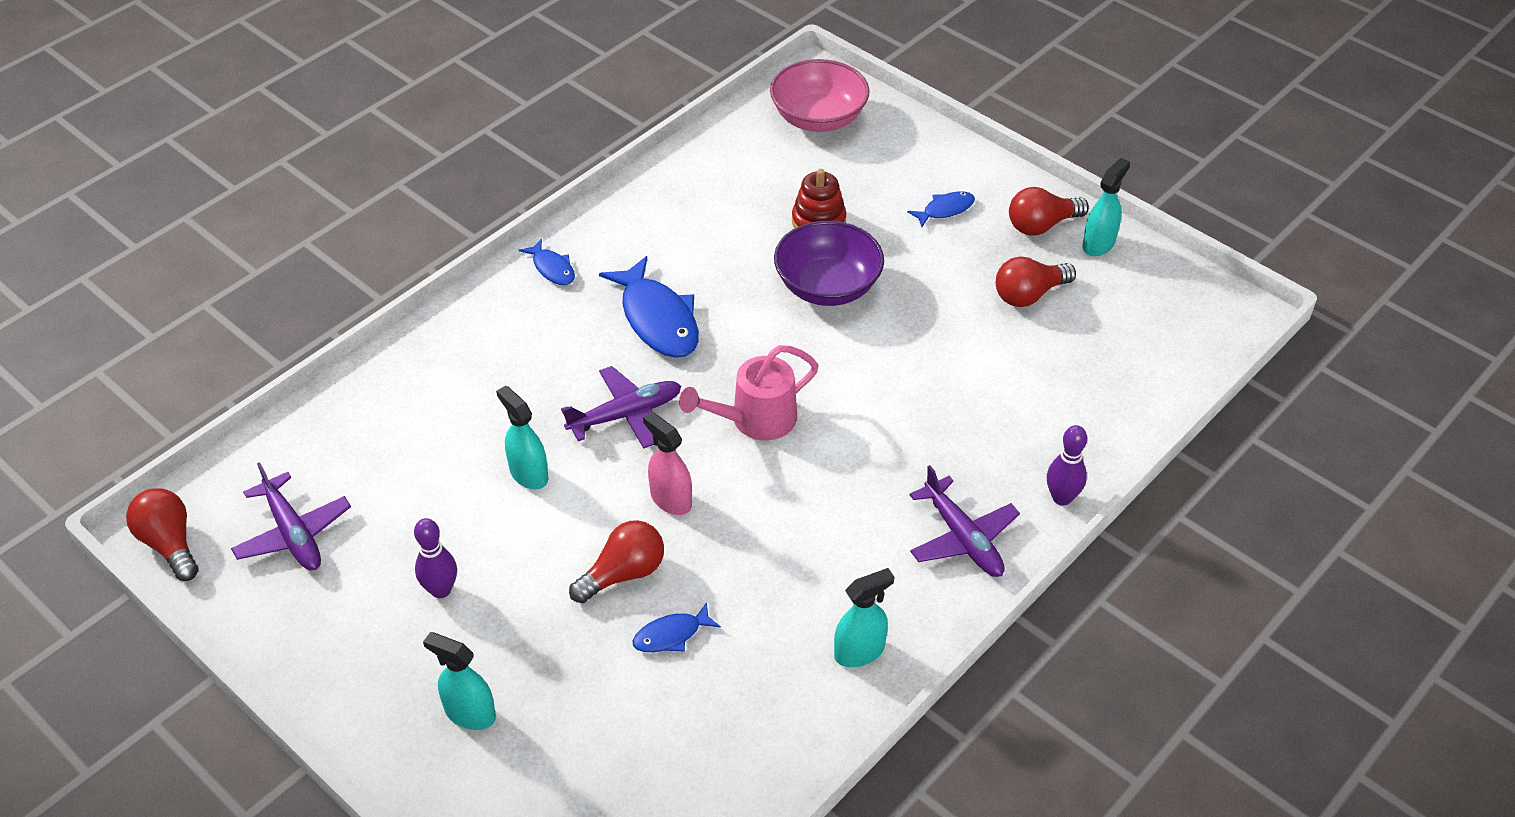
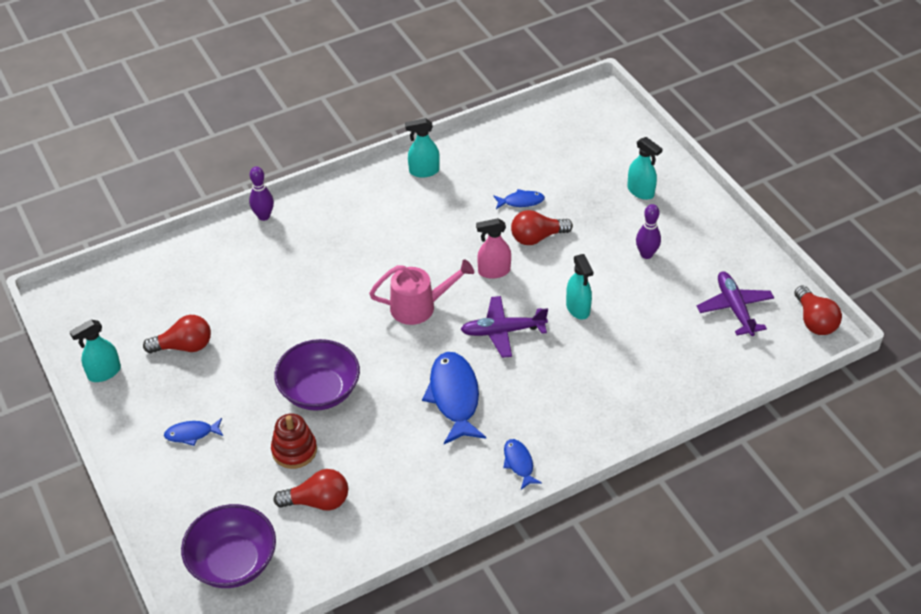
camera: 160 degrees left, 0 degrees up
pink spray bottle [643,412,692,515] -> pink spray bottle turned 105 degrees clockwise [476,218,511,279]
pink bowl [770,59,870,132] -> purple bowl [181,504,276,588]
purple plane [909,465,1020,577] -> none
red light bulb [1009,187,1089,236] -> red light bulb moved to [273,469,348,510]

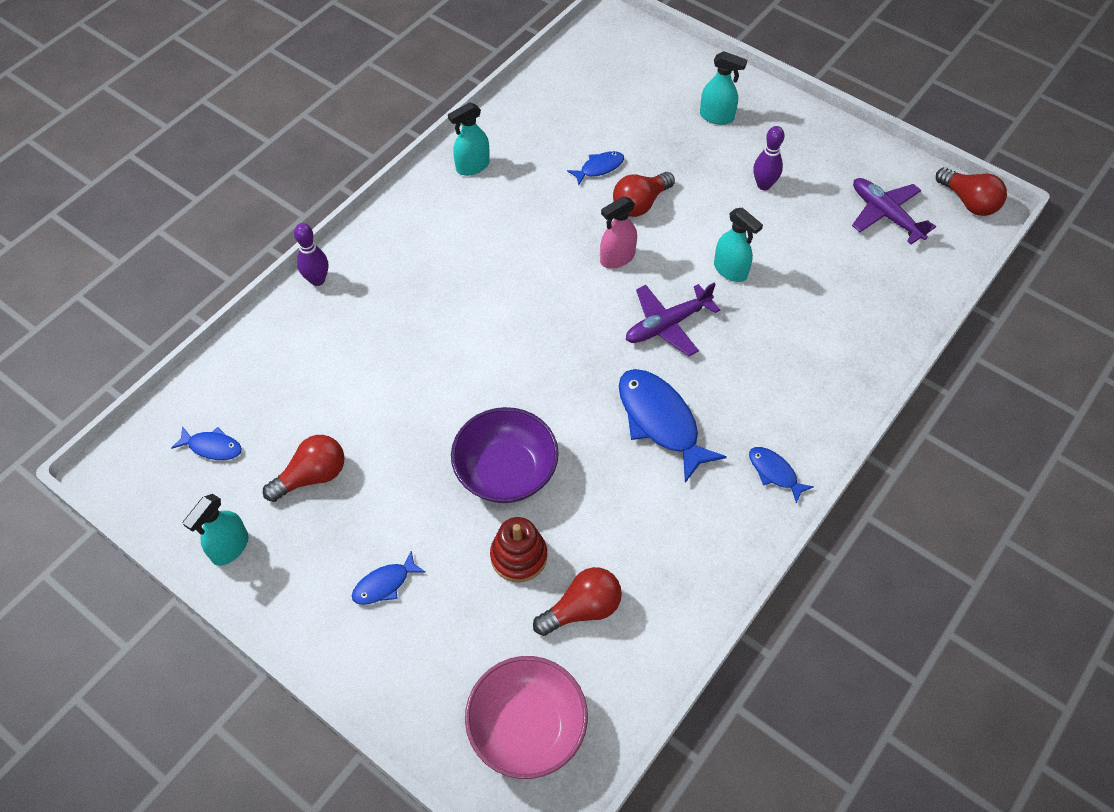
camera: 25 degrees left, 10 degrees up
purple bowl [181,504,276,588] -> pink bowl [465,656,588,779]
pink watering can [369,259,474,325] -> none
none -> blue fish [171,426,242,460]

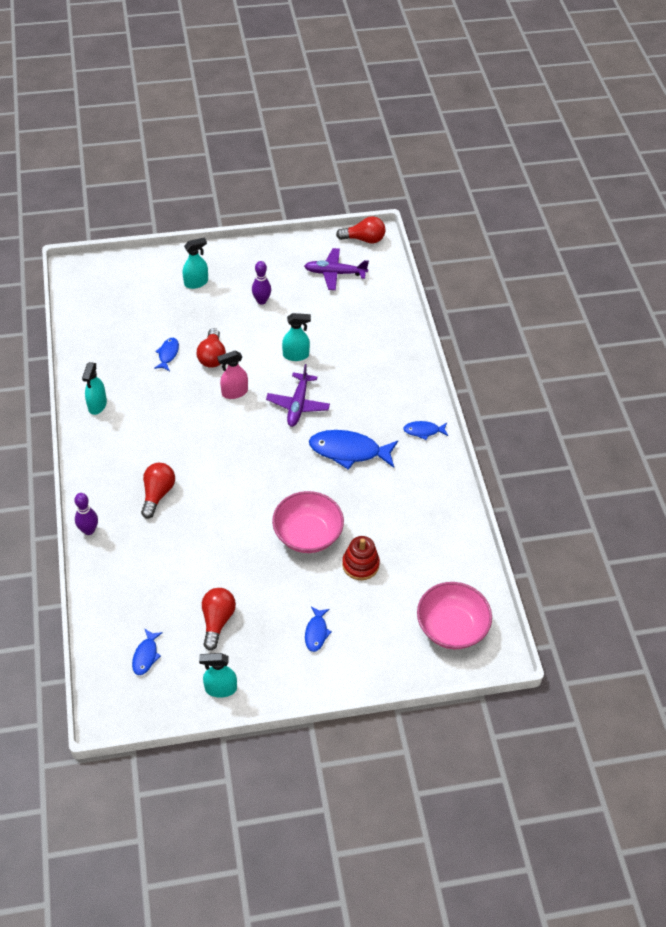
camera: 50 degrees left, 5 degrees down
blue fish [171,426,242,460] -> blue fish turned 135 degrees clockwise [132,628,163,675]
turquoise spray bottle [183,494,249,566] -> turquoise spray bottle turned 105 degrees clockwise [199,653,237,698]
purple bowl [451,407,559,503] -> pink bowl [272,491,344,553]
red light bulb [533,567,622,636] -> red light bulb moved to [141,463,175,518]
pink spray bottle [600,196,637,269] -> pink spray bottle turned 60 degrees clockwise [217,351,248,399]

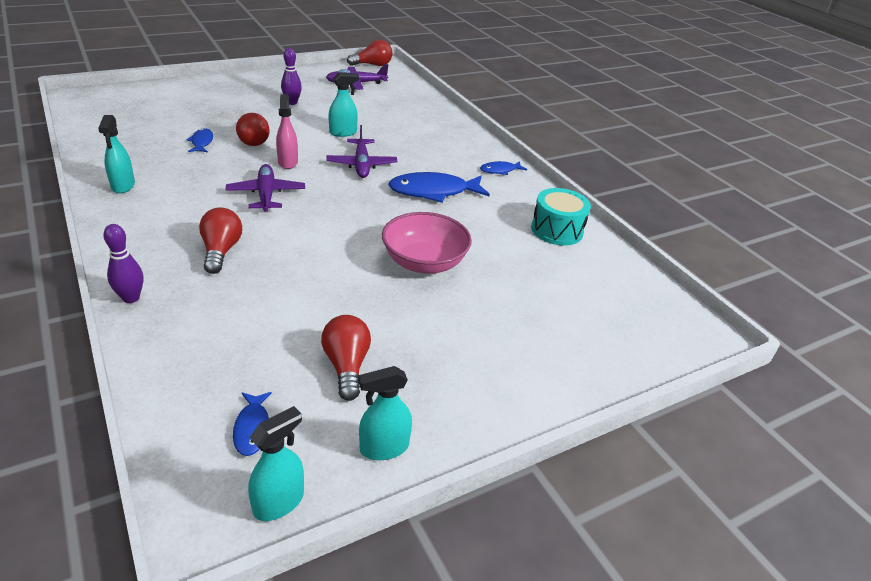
camera: 20 degrees left, 15 degrees down
turquoise spray bottle [183,238,208,289] -> turquoise spray bottle moved to [248,406,304,521]
pink spray bottle [217,351,248,399] -> pink spray bottle turned 120 degrees clockwise [276,94,298,169]
blue fish [305,607,332,652] -> none
red stacking toy [342,536,380,580] -> none
pink bowl [417,582,492,649] -> none
none -> purple plane [225,164,305,212]
none -> turquoise drum [531,188,591,245]

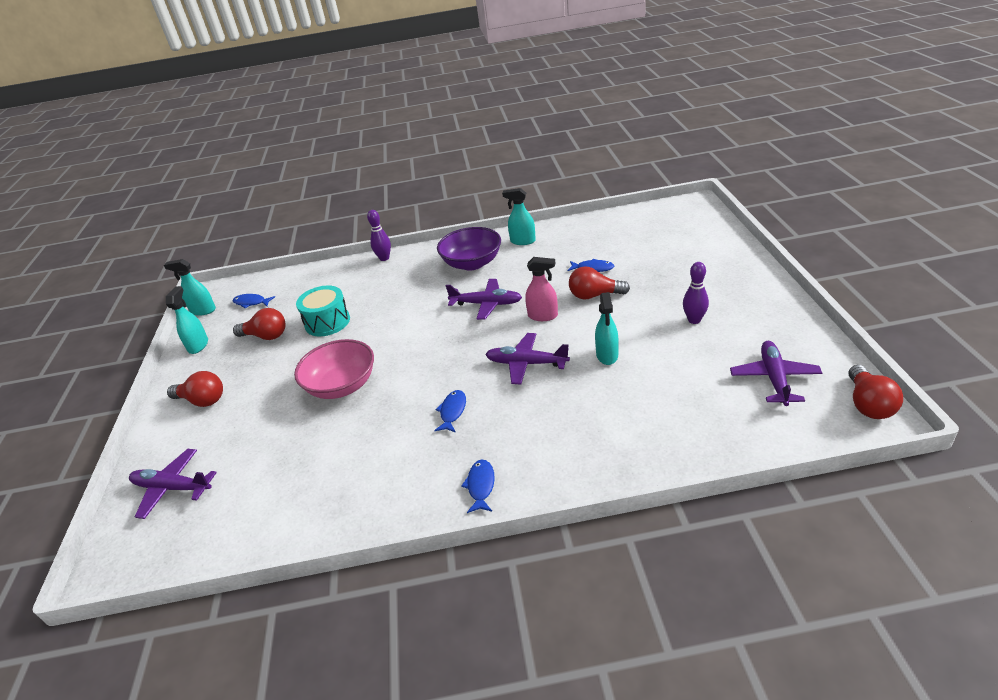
camera: 120 degrees right, 0 degrees up
red light bulb [199,207,242,274] -> red light bulb moved to [167,371,223,407]
turquoise spray bottle [248,406,304,521] -> turquoise spray bottle turned 120 degrees clockwise [164,259,216,316]
blue fish [388,172,490,203] -> blue fish [434,390,466,433], size x0.51
turquoise drum [531,188,591,245] -> turquoise drum moved to [296,285,350,336]
none -> purple plane [129,449,217,519]
none -> purple bowl [437,227,501,271]

